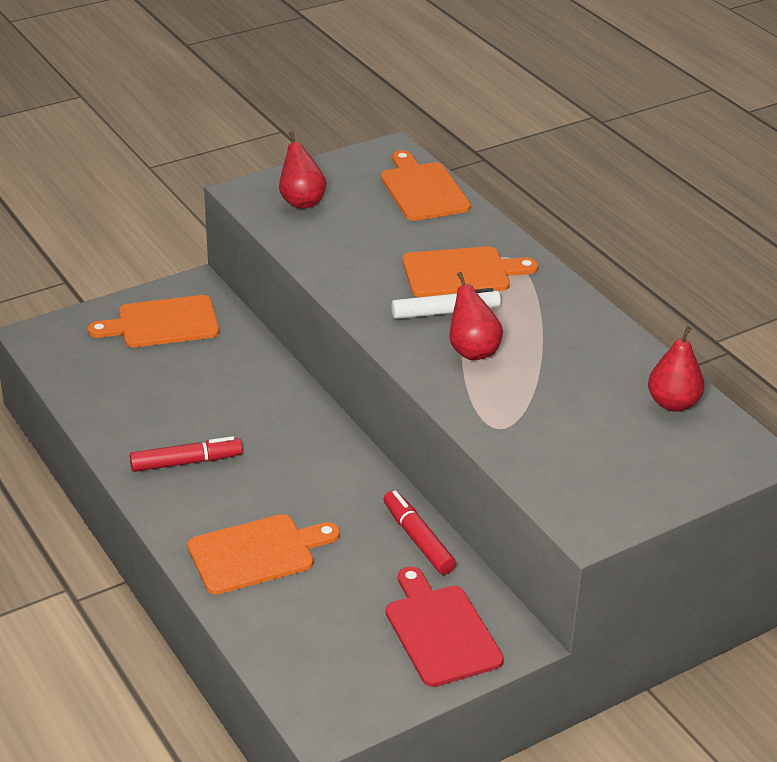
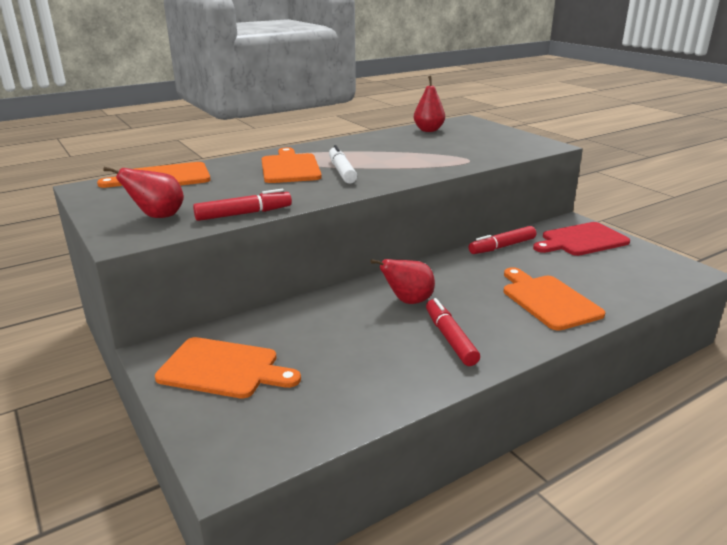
camera: 90 degrees left, 10 degrees down
orange cutting board [88,295,219,348] -> orange cutting board turned 60 degrees counterclockwise [155,337,301,398]
red pear [449,272,503,360] -> red pear moved to [370,259,435,304]
none -> red marker [193,189,292,221]

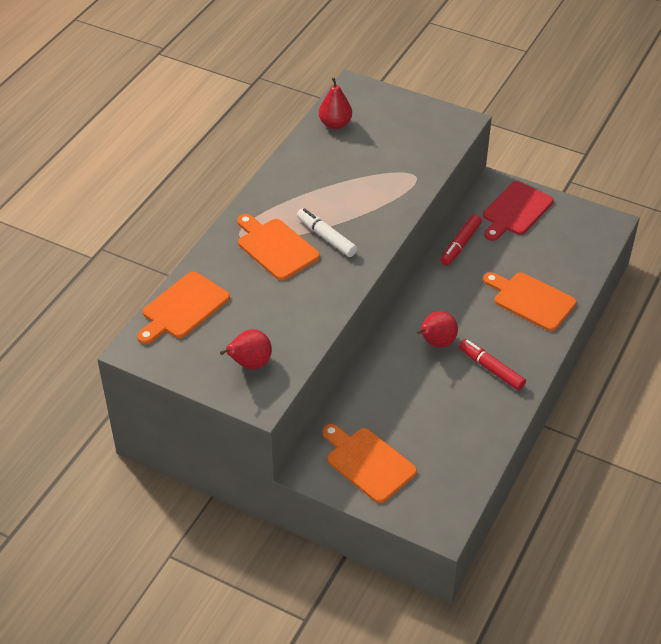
camera: 30 degrees left, 20 degrees up
orange cutting board [155,337,301,398] -> orange cutting board turned 120 degrees counterclockwise [322,424,417,503]
red marker [193,189,292,221] -> none

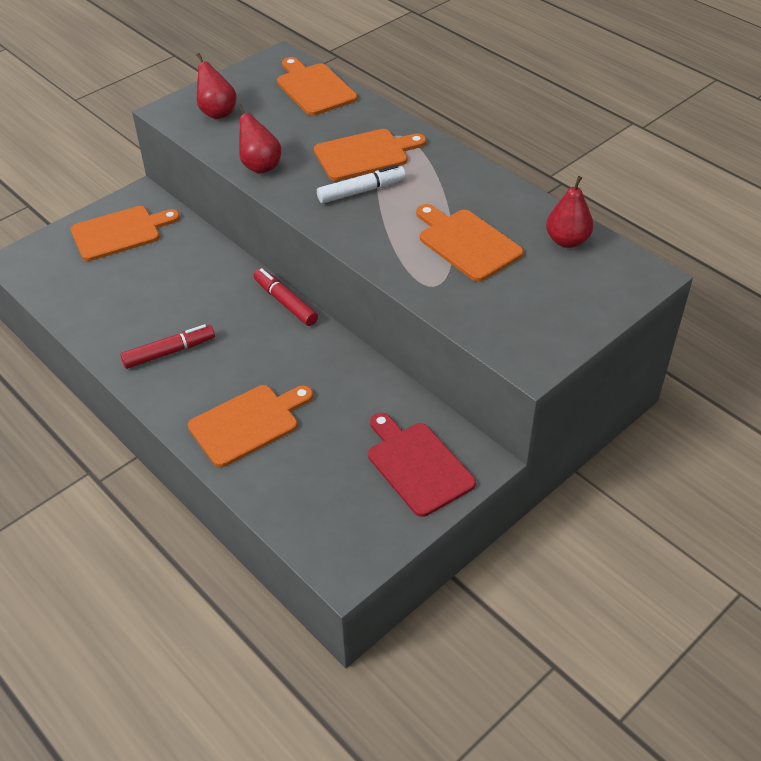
camera: 110 degrees right, 0 degrees up
red pear [417,311,458,348] -> red pear moved to [237,104,281,173]
red marker [440,214,482,266] -> red marker moved to [254,268,318,326]
none -> orange cutting board [416,204,523,282]

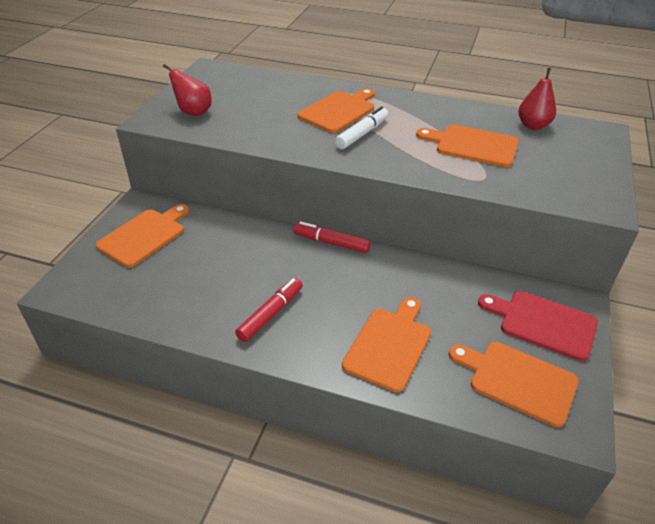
camera: 30 degrees left, 5 degrees down
red pear [237,104,281,173] -> none
orange cutting board [277,57,357,116] -> orange cutting board moved to [449,342,579,427]

